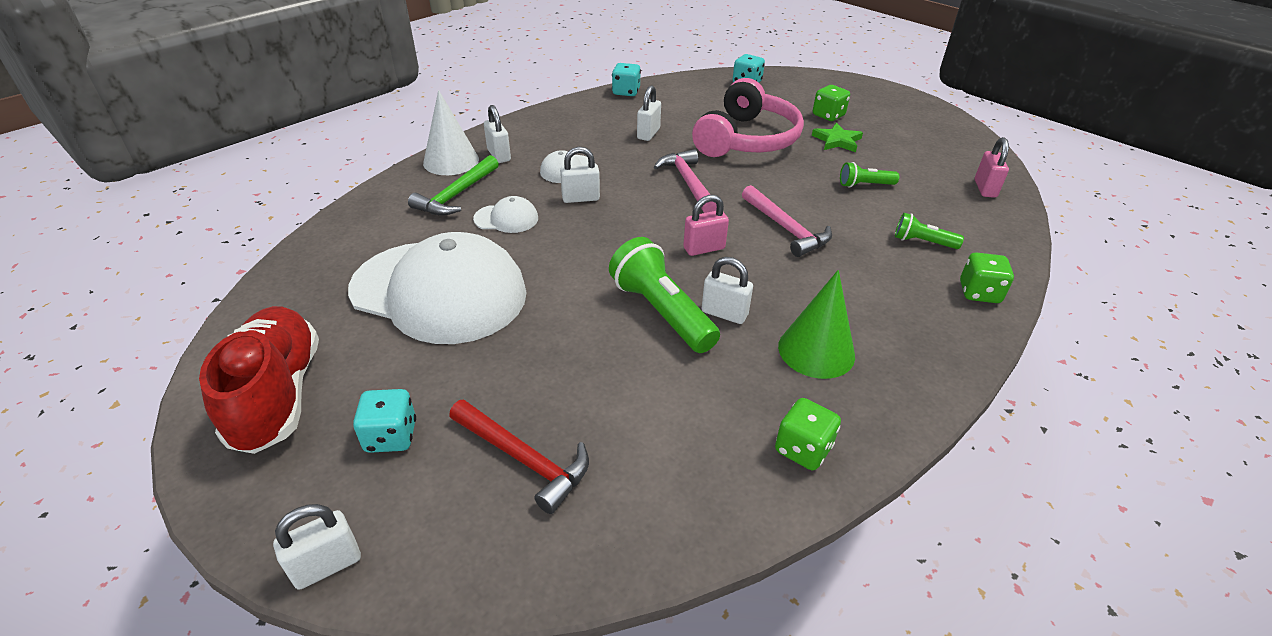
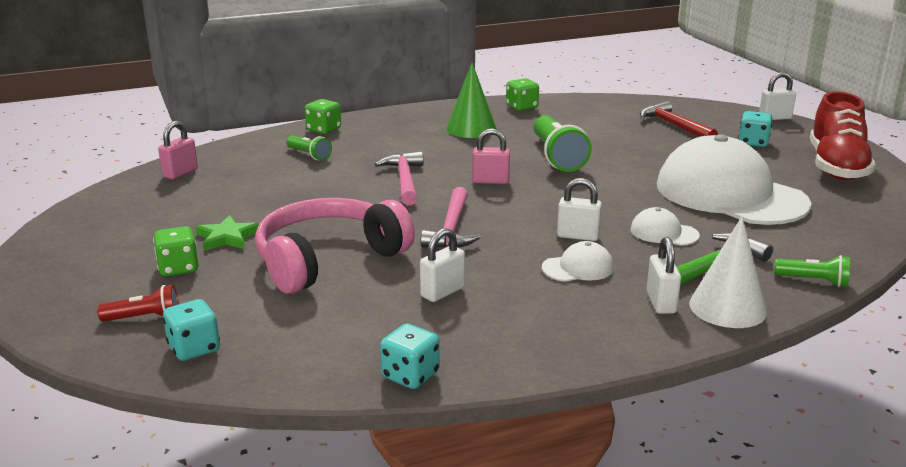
camera: 155 degrees left, 15 degrees down
white padlock [701,257,753,324] -> none
green flashlight [840,162,899,187] -> green flashlight moved to [774,255,850,287]
none -> red flashlight [97,285,179,322]

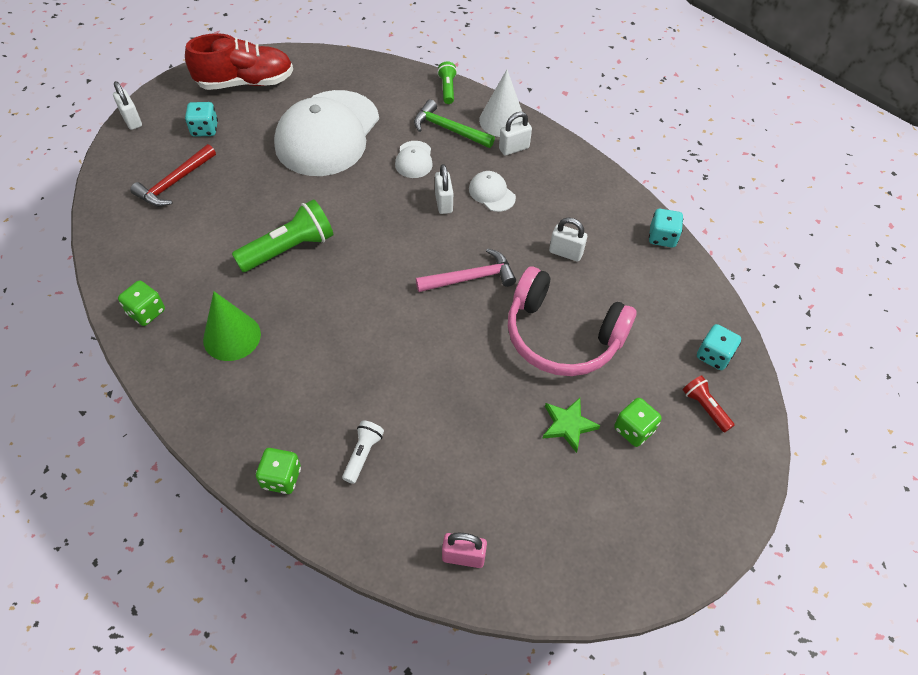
camera: 115 degrees left, 30 degrees up
green flashlight [286,136,332,160] -> white flashlight [342,421,384,484]
pink hammer [375,151,423,205] -> none
pink padlock [472,128,510,184] -> none

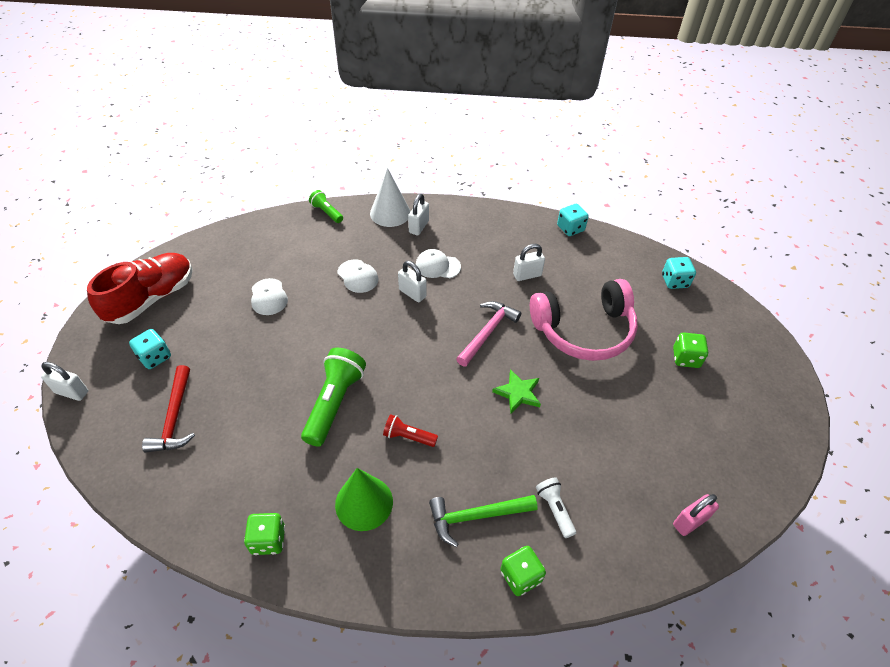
camera: 40 degrees left, 5 degrees down
white cap [274,90,379,176] -> white cap [251,278,288,315], size x0.41
green hammer [414,100,495,148] -> green hammer moved to [429,495,538,547]
green star [542,398,600,453] -> green star moved to [492,369,541,414]
red flashlight [683,375,734,433] -> red flashlight moved to [383,414,438,447]

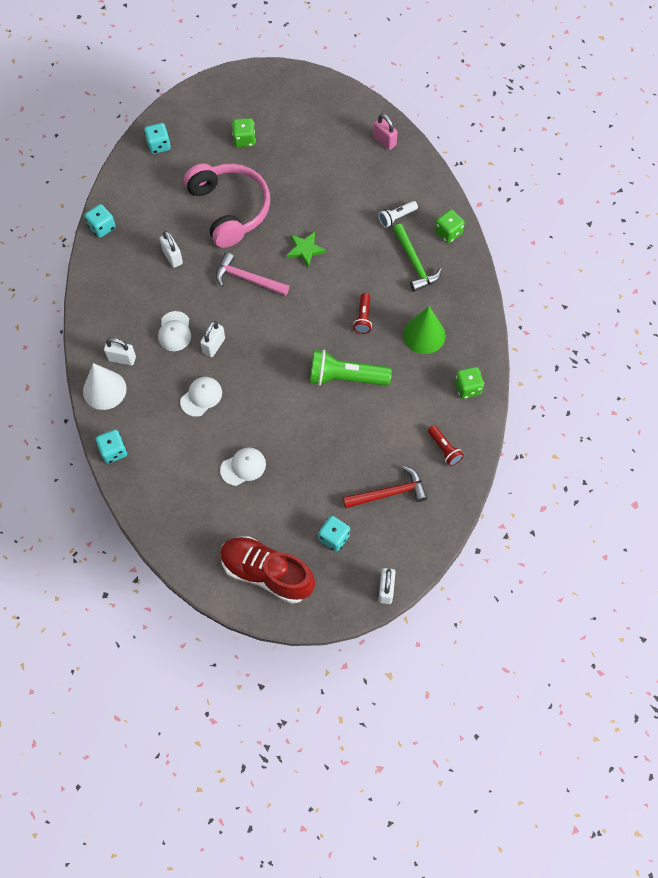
camera: 100 degrees left, 15 degrees up
green flashlight [309,190,343,223] -> turquoise dice [96,429,127,464]
none -> red flashlight [428,425,464,466]

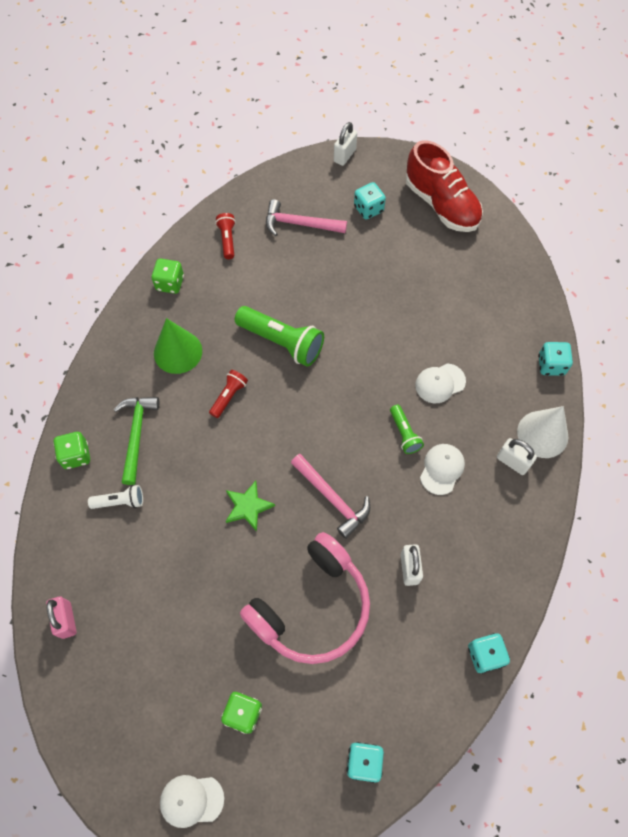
camera: 155 degrees left, 0 degrees up
pink headphones [184,163,270,248] -> pink headphones turned 135 degrees counterclockwise [240,532,370,664]
white padlock [200,321,225,357] -> green flashlight [390,405,424,454]
white cap [220,447,266,486] -> white cap moved to [160,775,224,828]
red hammer [343,466,428,508] -> pink hammer [266,199,347,236]

